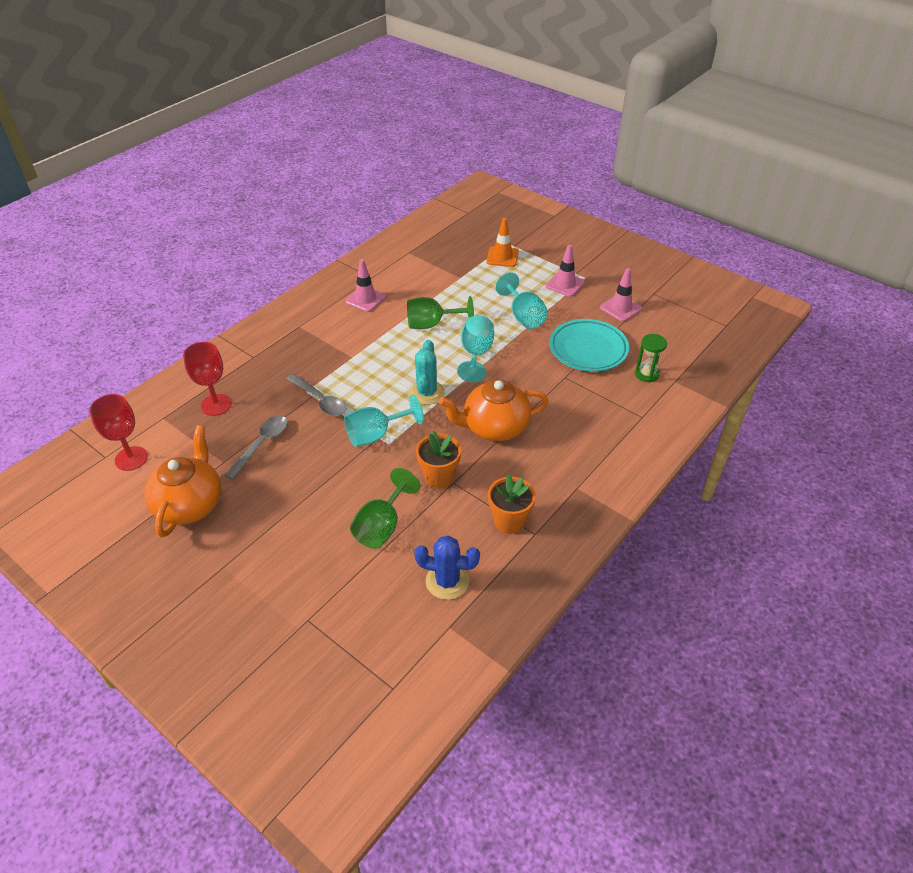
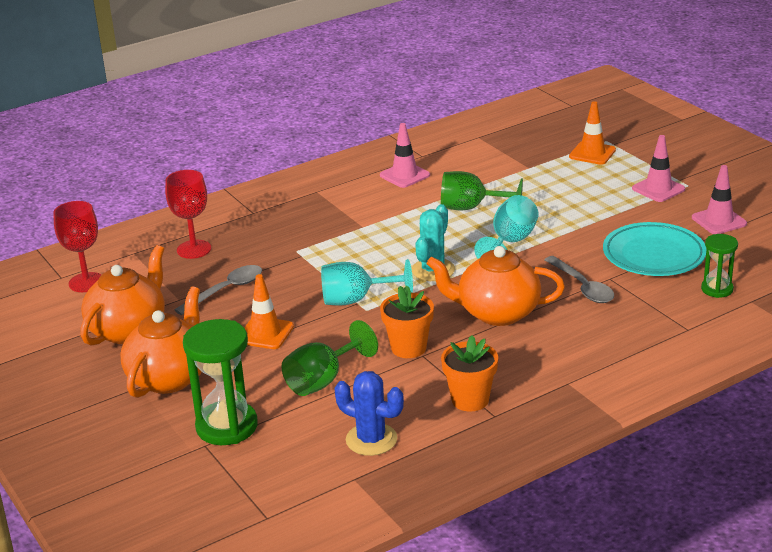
camera: 20 degrees right, 15 degrees down
grey spoon [286,374,347,416] -> grey spoon moved to [544,256,614,303]
turquoise goblet [495,272,548,329] -> none
none -> orange teapot [120,286,202,398]
none -> green hourglass [183,319,258,445]
none -> orange traffic cone [244,274,294,349]

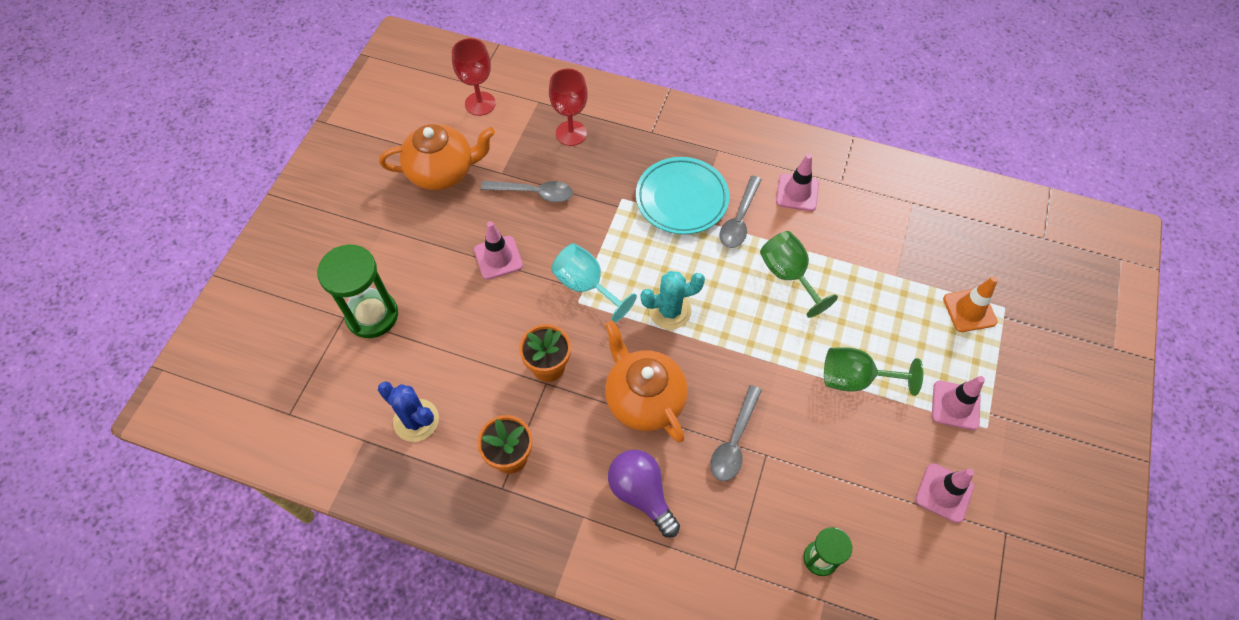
camera: 50 degrees right, 30 degrees up
orange teapot [120,286,202,398] -> none
orange traffic cone [244,274,294,349] -> pink traffic cone [474,221,523,280]
green goblet [281,320,378,396] -> green goblet moved to [824,347,923,396]
blue cactus [334,371,404,456] -> blue cactus turned 45 degrees counterclockwise [378,381,439,442]
turquoise goblet [474,195,538,259] -> none
turquoise plate [603,222,706,276] -> turquoise plate moved to [636,157,729,234]
none -> purple light bulb [608,450,680,538]
none -> grey spoon [720,176,762,248]

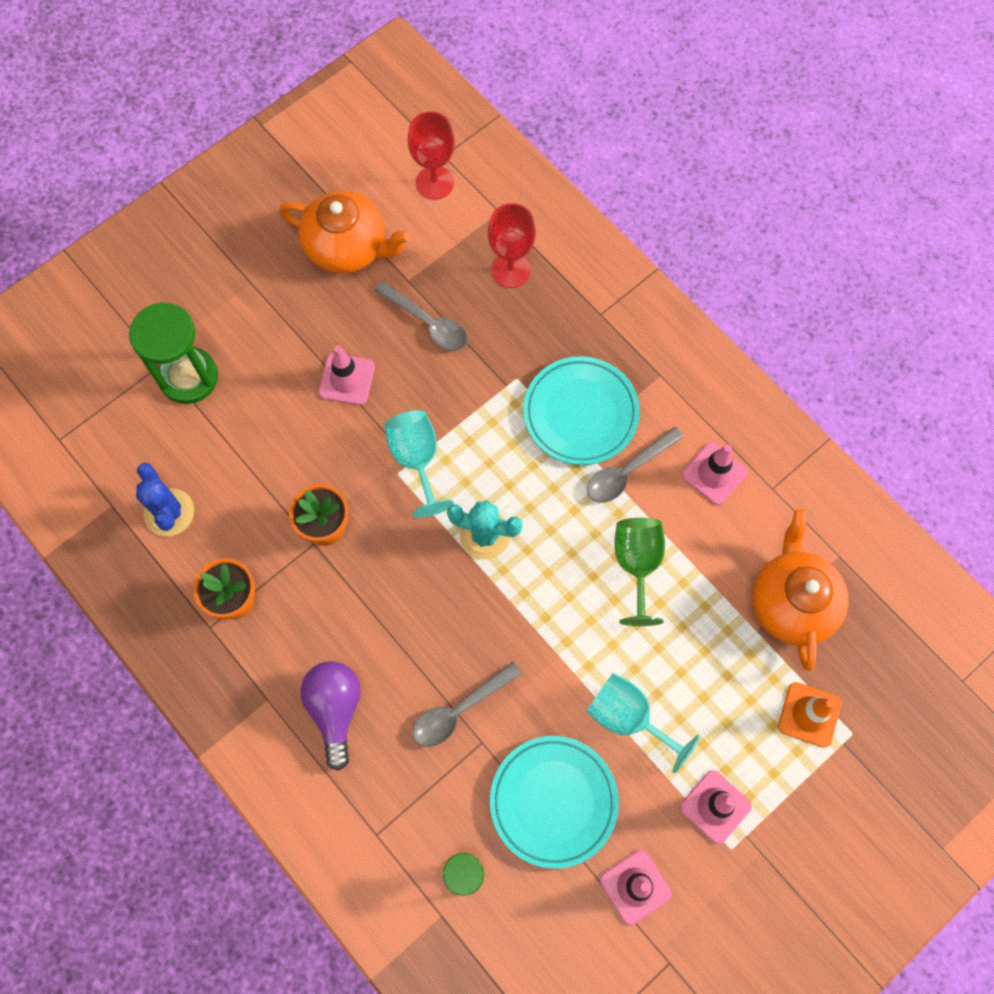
camera: 30 degrees right, 10 degrees up
orange teapot [605,321,688,443] -> orange teapot moved to [752,509,848,671]
green goblet [824,347,923,396] -> turquoise goblet [587,673,700,773]
none -> turquoise plate [490,736,619,869]

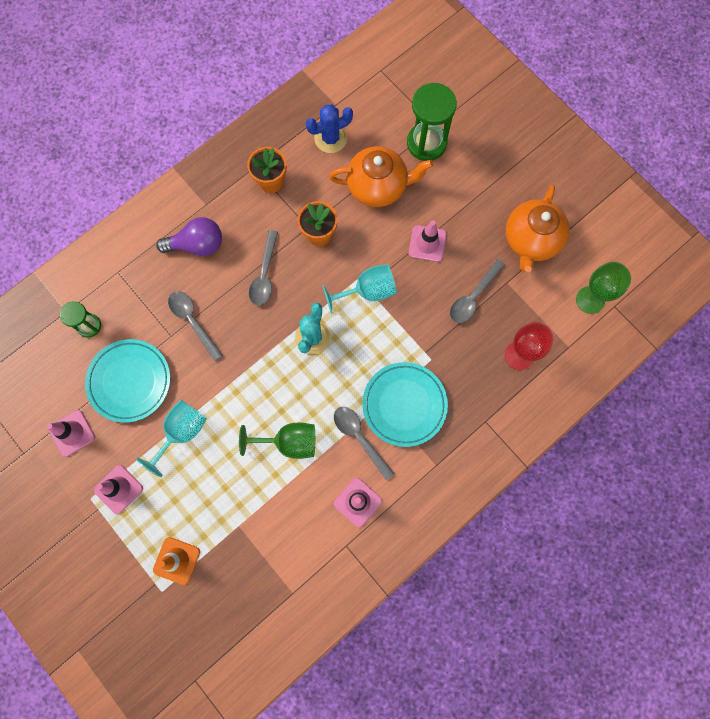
camera: 90 degrees right, 5 degrees up
red goblet [408,111,455,200] -> green goblet [576,262,631,314]
orange teapot [752,509,848,671] -> orange teapot moved to [329,146,433,207]
none -> grey spoon [249,230,278,306]

